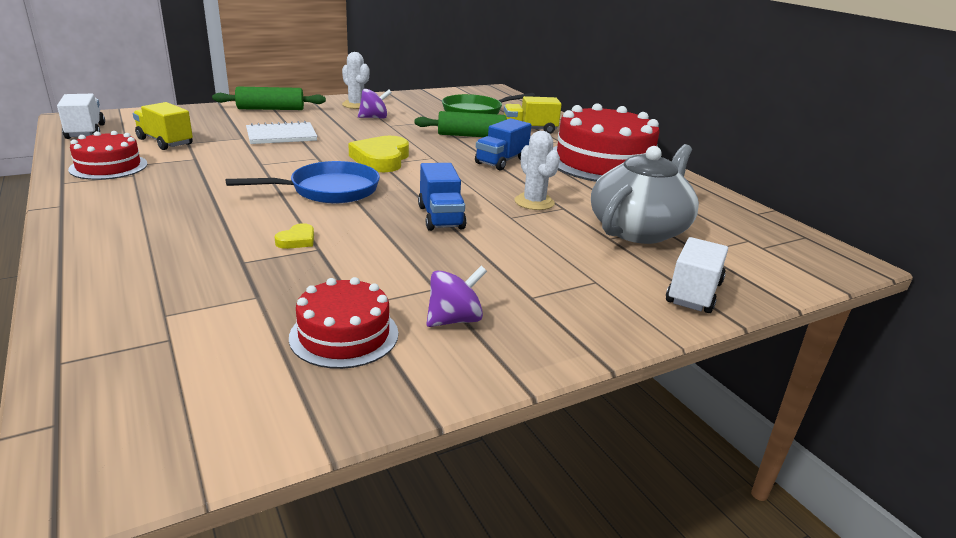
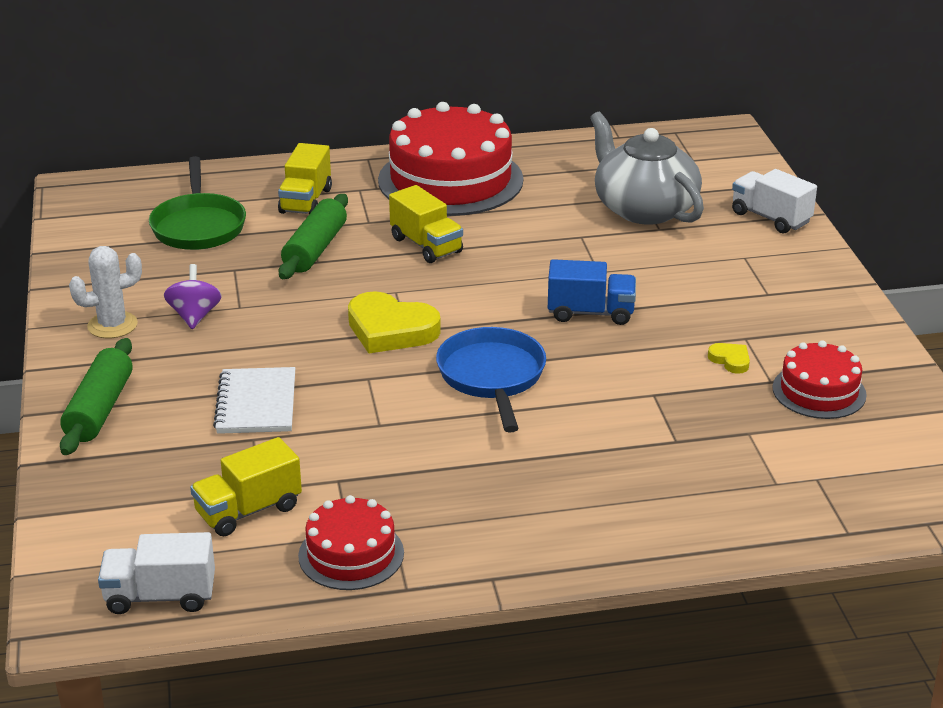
camera: 70 degrees left, 5 degrees up
yellow heart [275,223,314,249] -> yellow heart moved to [708,343,750,374]
purple spinning top [426,266,487,327] -> none
blue truck [475,118,531,170] -> yellow truck [389,185,463,263]
white cactus [514,131,560,210] -> none

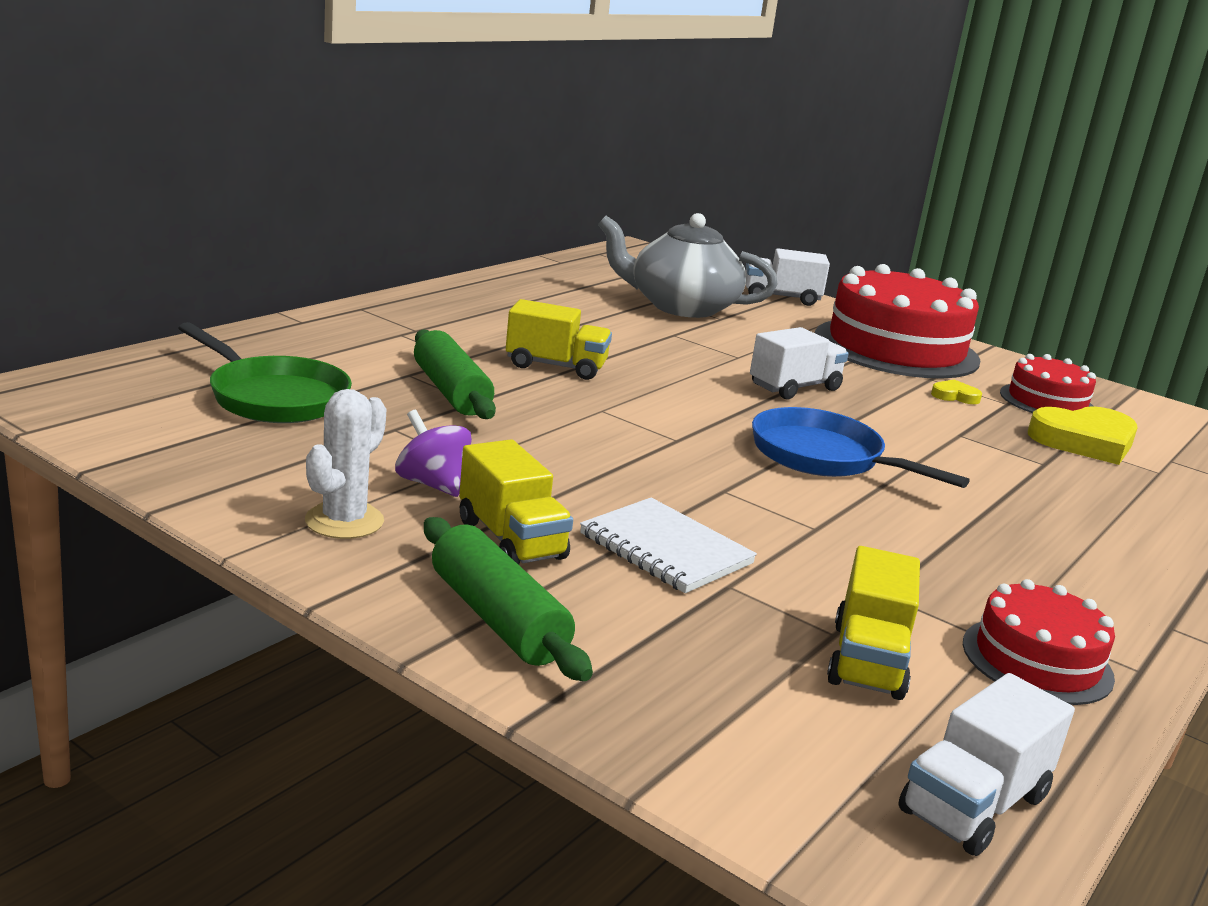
camera: 45 degrees left, 10 degrees down
yellow truck [278,143,332,214] -> yellow truck moved to [459,439,573,565]
yellow heart [348,291,441,353] -> yellow heart moved to [1028,406,1138,465]
red cake [378,102,523,216] -> red cake moved to [815,264,981,378]
blue truck [548,259,636,325] -> white truck [750,327,849,399]

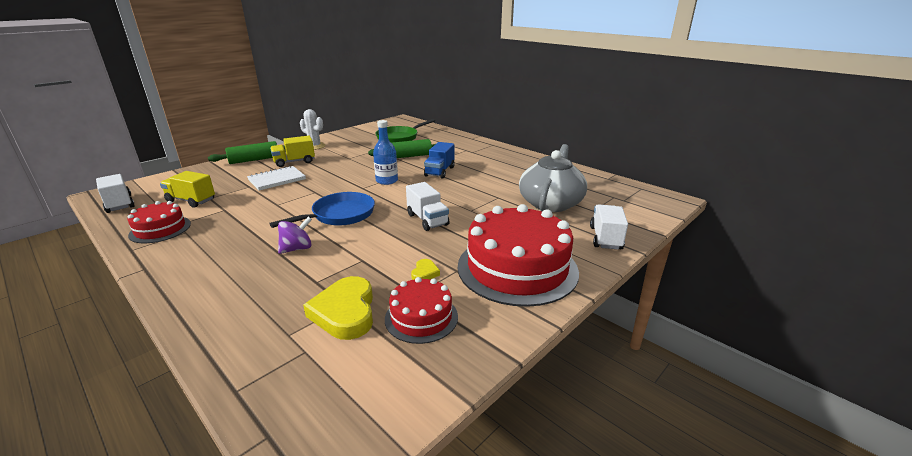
camera: 100 degrees right, 5 degrees up
purple spinning top [395,410,472,497] -> purple spinning top moved to [278,217,312,254]
yellow truck [506,299,612,380] -> blue truck [424,142,455,179]
none -> blue bottle [373,120,398,185]

